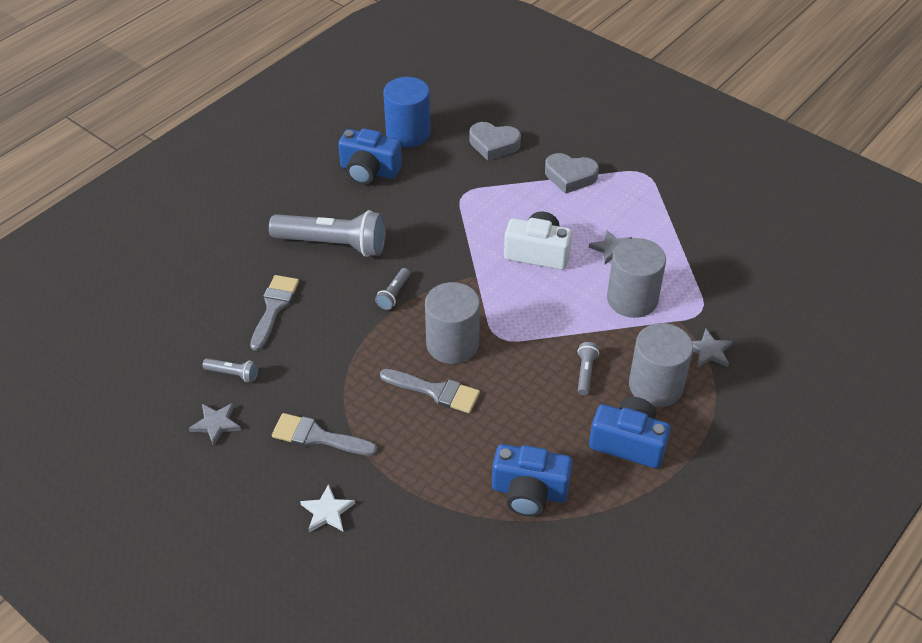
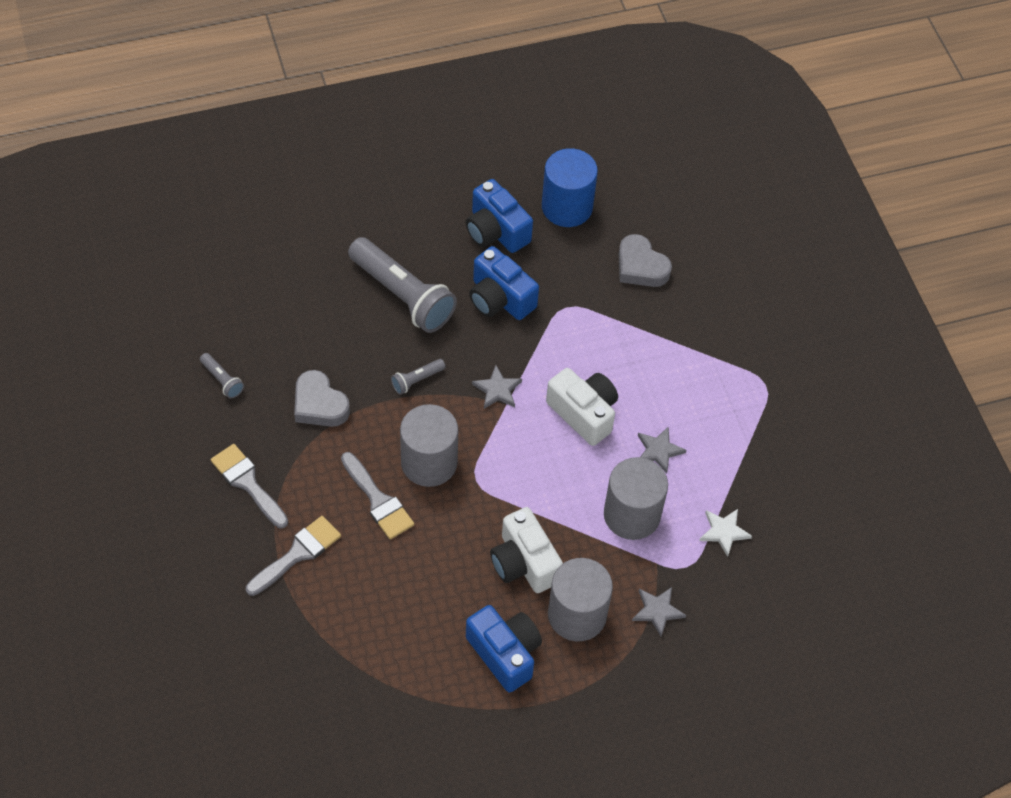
camera: 30 degrees right, 10 degrees up
grey star [189,403,241,447] -> grey star moved to [472,365,522,409]
grey brush [250,275,299,351] -> grey brush moved to [246,516,341,596]
white star [300,484,355,532] -> white star moved to [699,509,752,557]
blue camera [492,444,573,517] -> blue camera moved to [469,246,539,320]
grey heart [545,153,599,194] -> grey heart moved to [294,370,350,427]
grey flashlight [578,342,599,395] -> white camera [490,507,563,593]

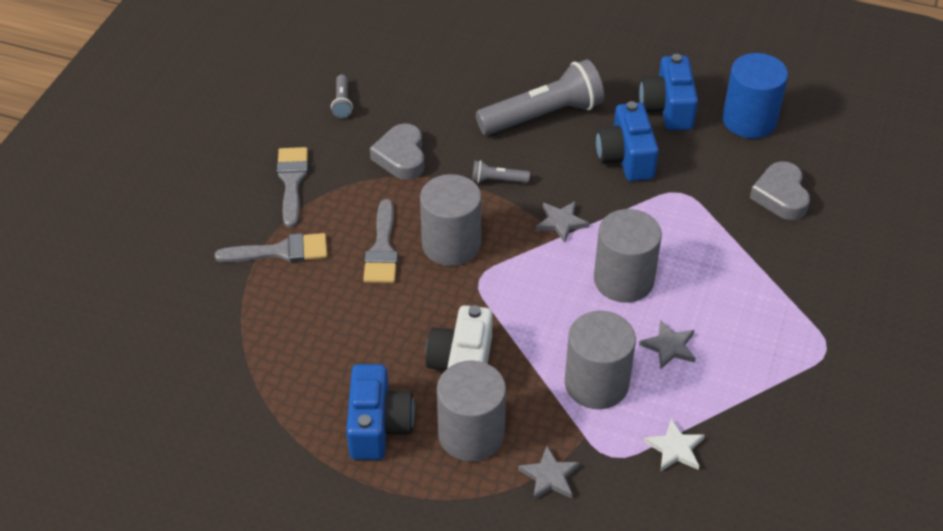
camera: 40 degrees right, 10 degrees down
grey flashlight [348,237,457,333] -> grey flashlight turned 105 degrees counterclockwise [476,59,604,135]
white camera [546,368,618,446] -> grey cylinder [594,209,662,303]

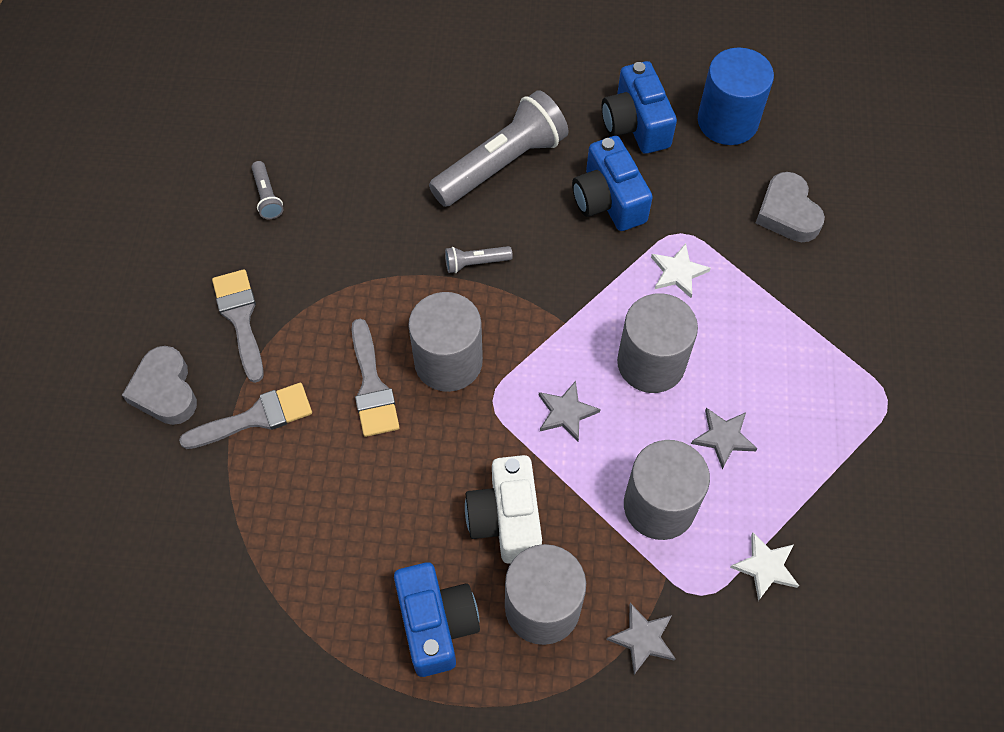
camera: 15 degrees left, 15 degrees up
grey heart [370,123,424,180] -> grey heart moved to [122,346,197,425]
grey star [536,201,590,243] -> grey star moved to [539,381,601,442]
none -> white star [651,243,711,298]

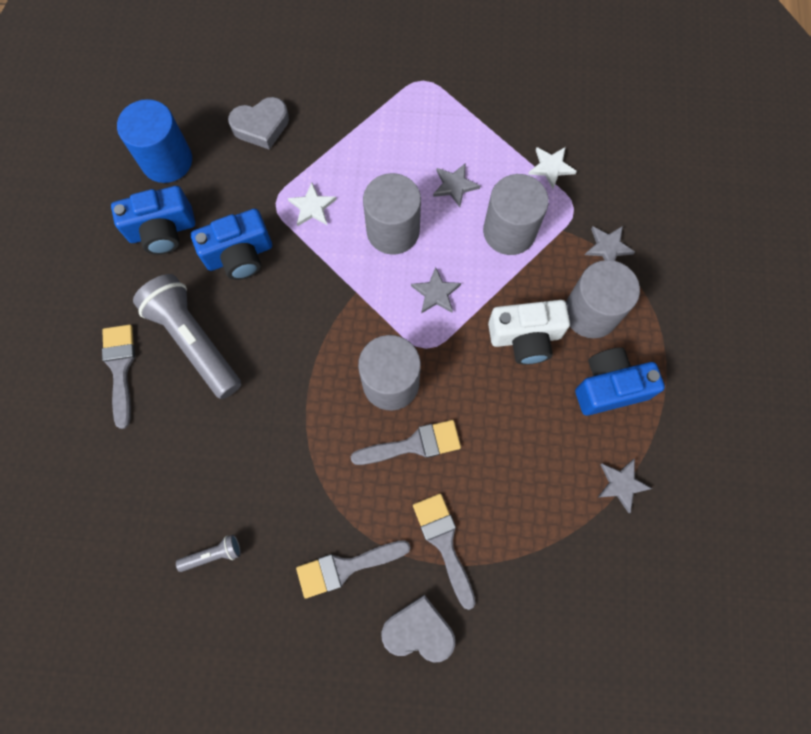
camera: 90 degrees left, 10 degrees up
grey heart [122,346,197,425] -> grey heart turned 150 degrees counterclockwise [382,595,455,663]
grey flashlight [445,246,513,273] -> none
none -> grey brush [102,325,135,429]
none -> grey star [597,459,652,513]

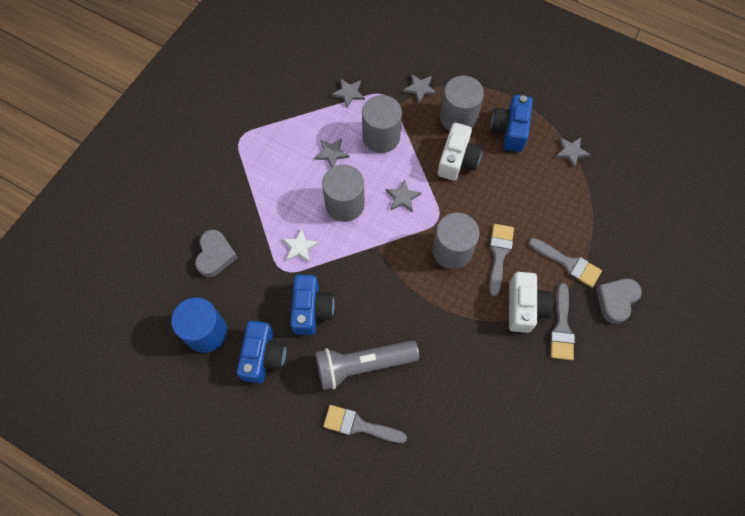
camera: 65 degrees left, 5 degrees down
grey flashlight [176,535,241,572] -> none
grey brush [413,493,476,610] -> grey brush turned 150 degrees counterclockwise [528,238,602,287]
white star [528,147,577,189] -> grey star [331,78,365,108]
none -> white camera [509,272,554,333]

